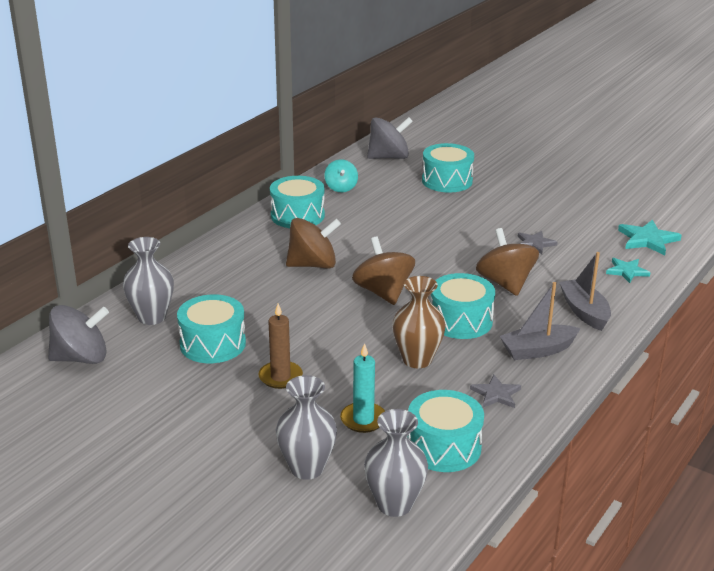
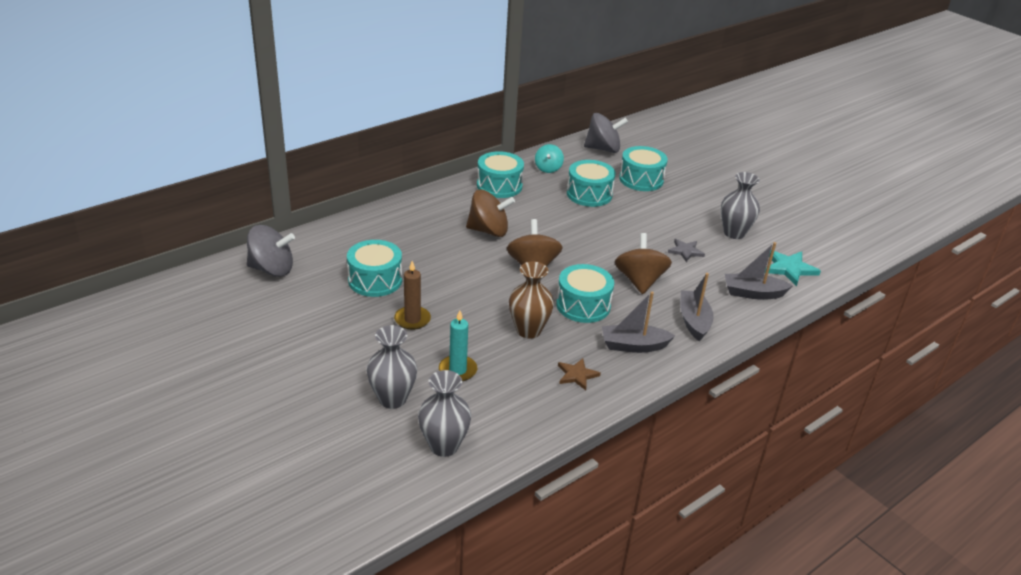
camera: 15 degrees right, 5 degrees up
grey vase [123,237,174,325] -> grey vase moved to [721,172,760,239]
turquoise drum [407,390,484,472] -> turquoise drum moved to [567,160,615,207]
grey star [470,375,521,408] -> brown star [558,358,601,390]
turquoise star [606,258,650,283] -> grey boat [725,242,793,300]

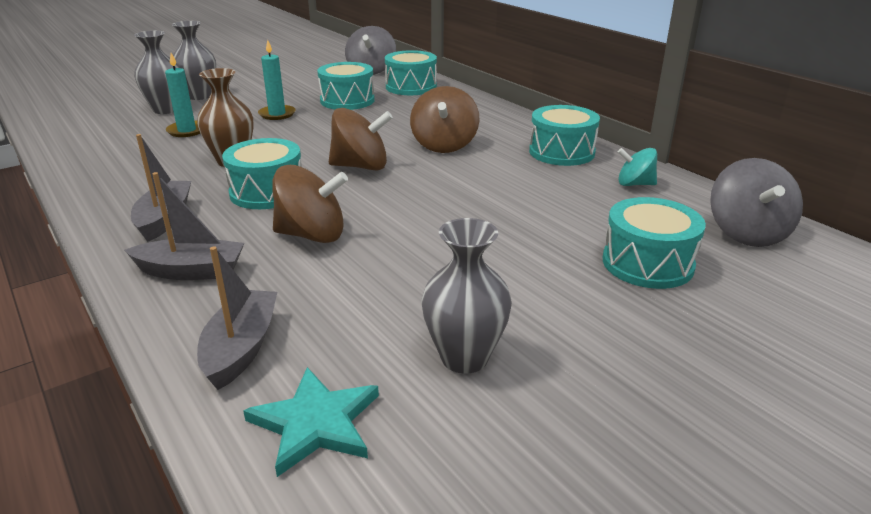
camera: 95 degrees right, 5 degrees down
brown candle [394,261,431,330] -> turquoise candle [258,40,295,120]
grey vase [418,370,471,457] -> grey vase moved to [172,21,216,100]
brown star [558,358,601,390] -> none
turquoise drum [567,160,615,207] -> turquoise drum moved to [385,50,437,95]
grey star [668,239,705,262] -> none

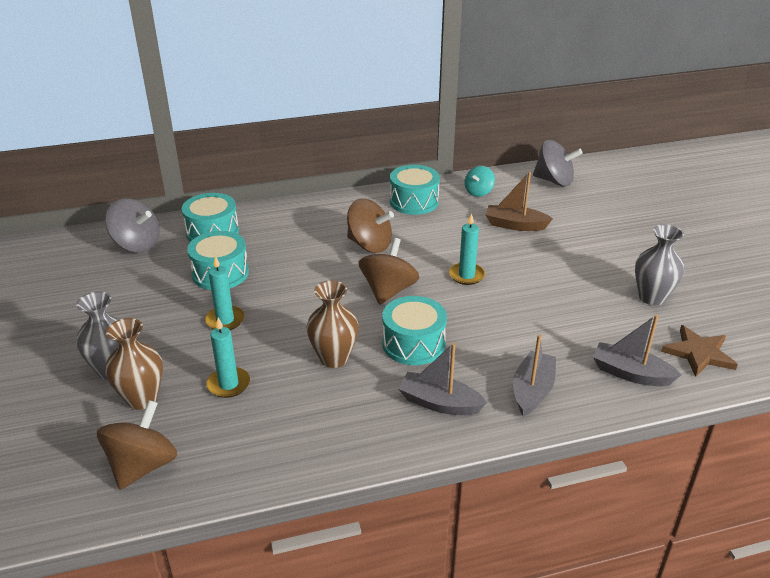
camera: 70 degrees left, 5 degrees up
grey vase [134,31,180,114] -> brown vase [105,318,163,410]
turquoise star [243,367,379,477] -> brown star [661,325,738,377]
brown spinning top [272,165,348,243] -> brown spinning top moved to [97,400,177,490]
turquoise drum [603,197,706,289] -> none
none -> turquoise candle [449,213,485,285]
none -> brown boat [486,172,553,231]

